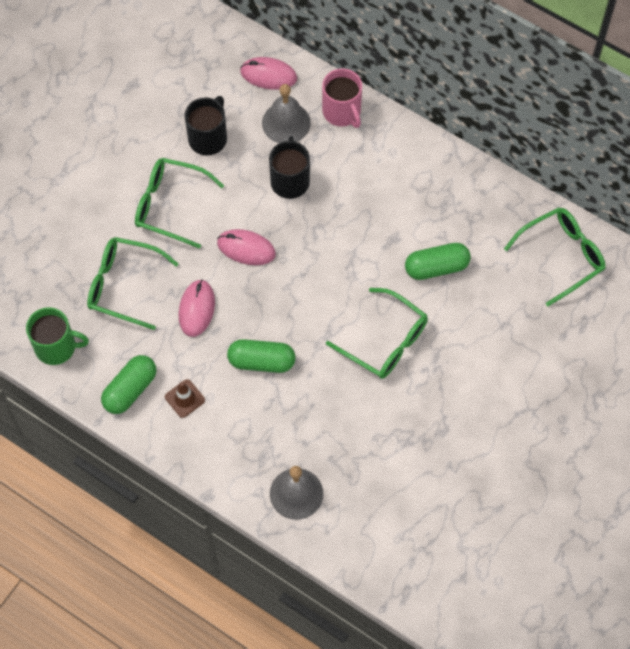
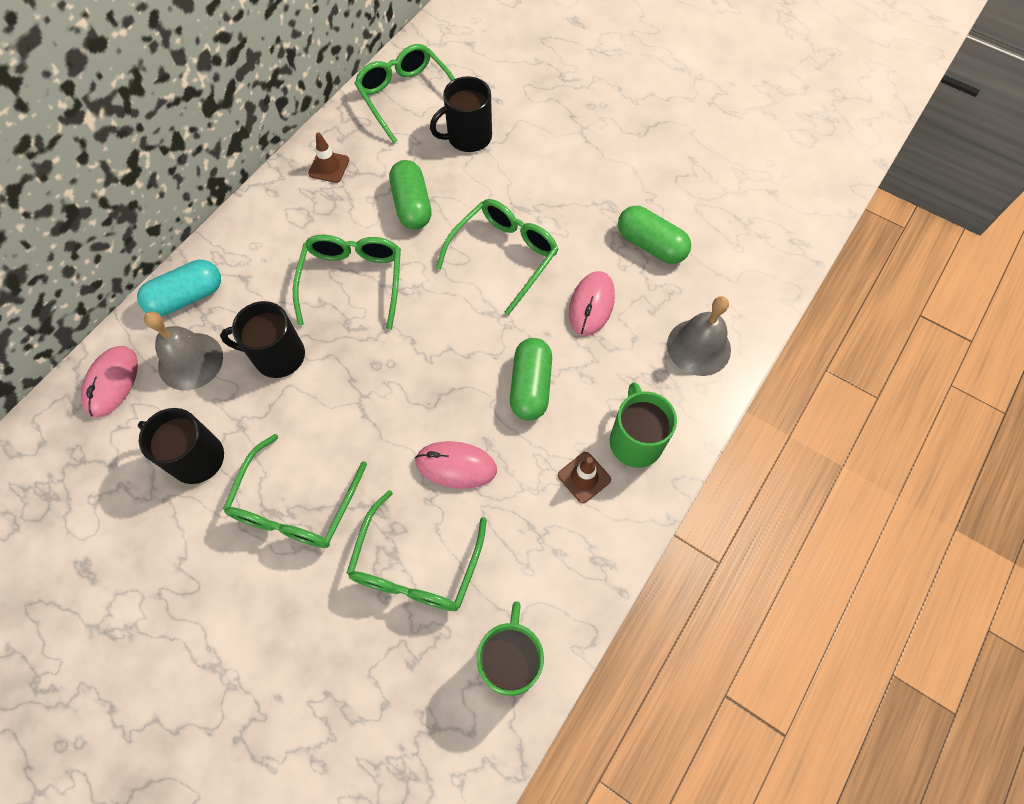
camera: 90 degrees left, 0 degrees up
green capsule [101,355,157,414] -> green capsule moved to [618,206,691,264]
pink mouse [217,229,276,265] -> pink mouse moved to [569,271,615,336]
pink mug [322,68,362,128] -> turquoise capsule [137,260,221,316]
none -> green glasses [293,235,401,330]
none -> brown traffic cone [308,132,349,183]
none -> black mug [430,76,492,152]
none -> green mug [610,382,677,468]

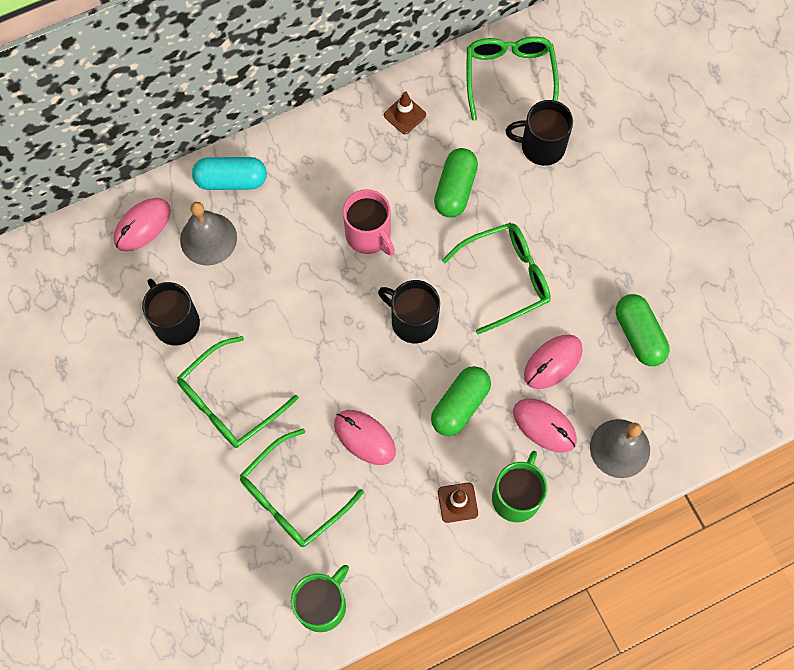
camera: 30 degrees right, 5 degrees up
black mug [220,301,305,378] -> black mug moved to [378,280,440,343]
green glasses [293,235,401,330] -> pink mug [343,189,395,256]
none -> pink mouse [513,398,577,453]

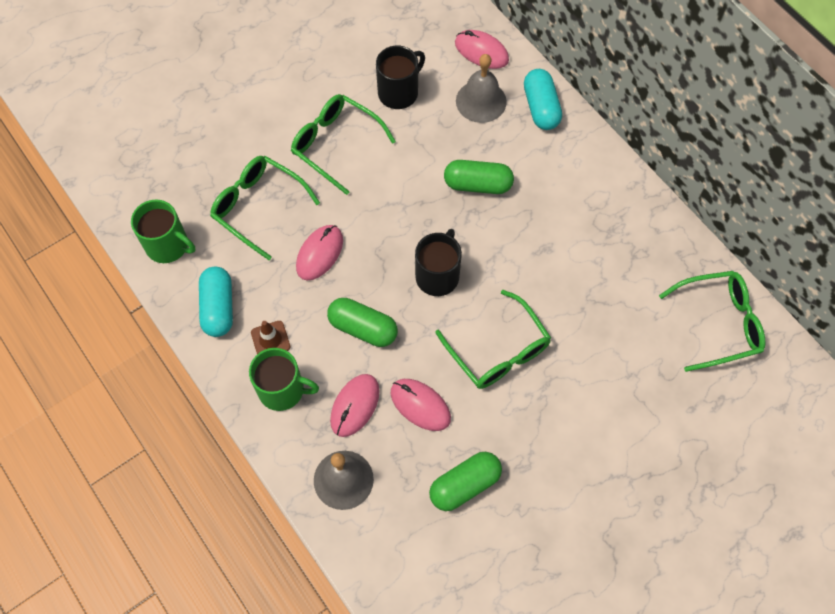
camera: 80 degrees right, 5 degrees down
pink mug [343,189,395,256] -> none
brown traffic cone [384,91,426,134] -> none
green capsule [434,148,478,217] -> green capsule moved to [444,160,514,194]
black mug [506,100,573,166] -> none
none -> turquoise capsule [199,267,233,337]

